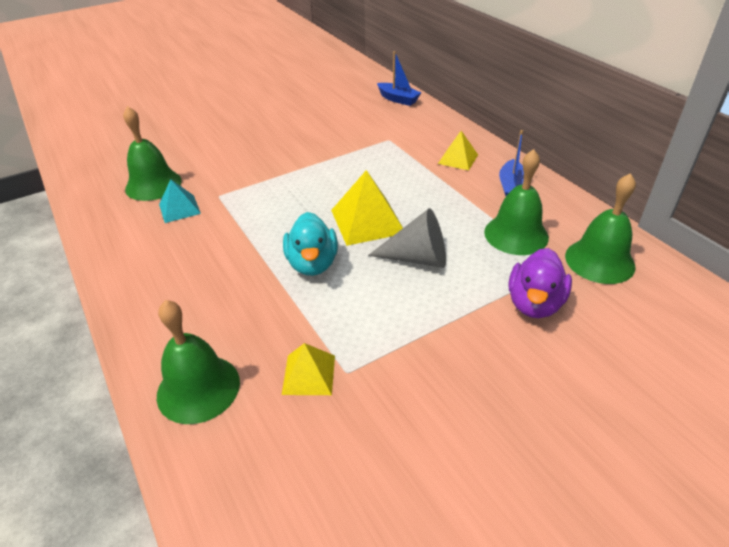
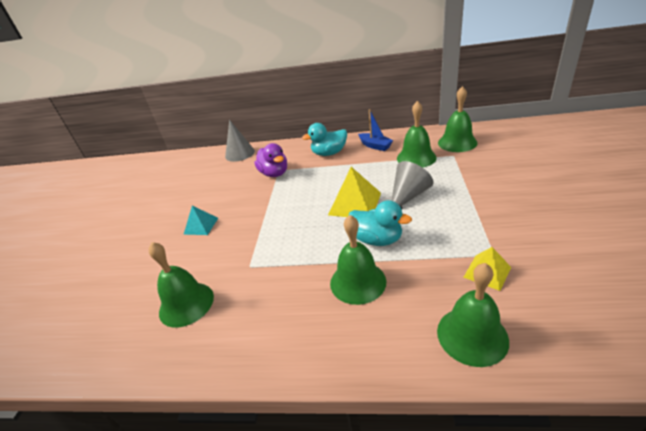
camera: 50 degrees left, 5 degrees down
turquoise pyramid [159,179,201,223] -> turquoise pyramid moved to [184,205,218,235]
blue boat [377,51,421,106] -> grey cone [225,120,255,162]
yellow pyramid [438,131,478,170] -> turquoise duck [302,123,347,156]
purple duck [508,248,572,318] -> purple duck moved to [254,143,287,177]
none -> green bell [330,215,386,305]

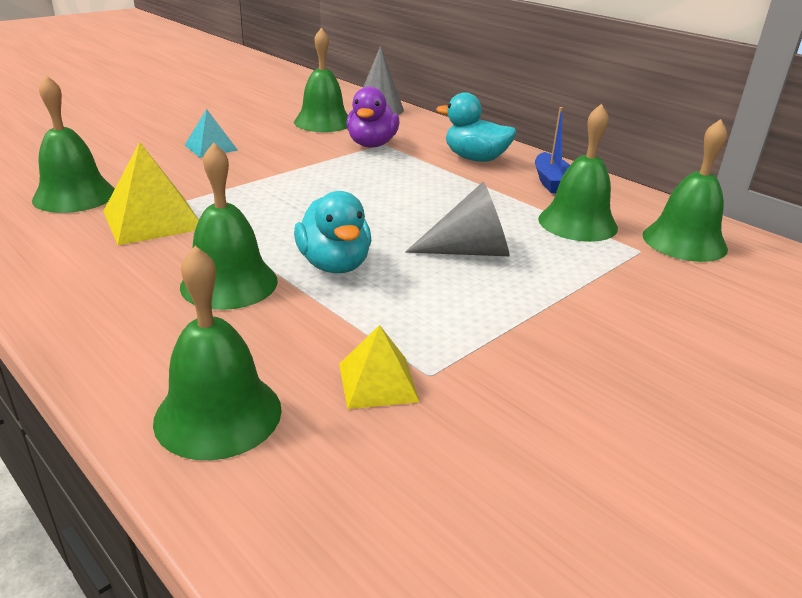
camera: 35 degrees right, 5 degrees down
yellow pyramid [328,167,381,217] -> yellow pyramid moved to [103,142,199,245]
none -> green bell [294,28,348,132]

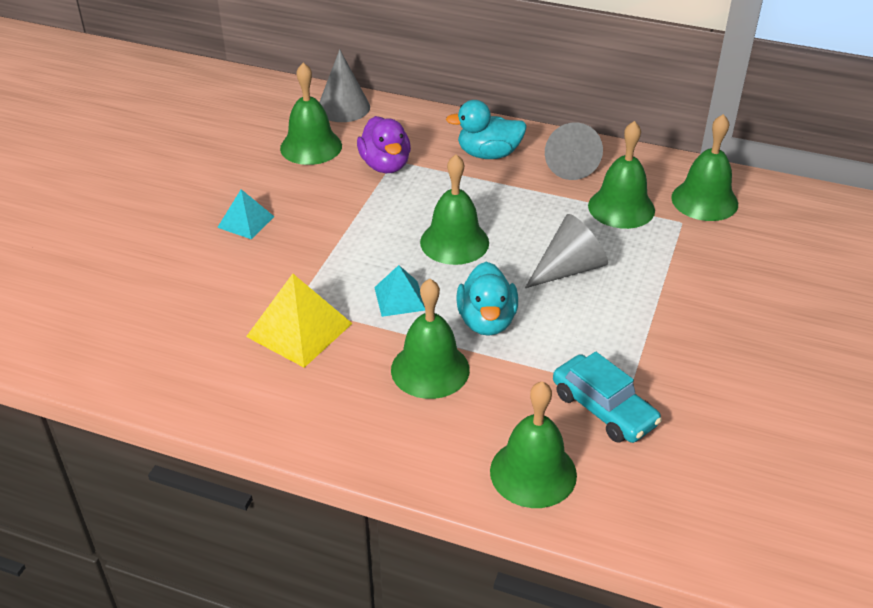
camera: 25 degrees left, 10 degrees up
green bell [32,75,115,213] -> green bell moved to [420,154,489,265]
turquoise duck [294,191,371,273] -> turquoise duck turned 45 degrees clockwise [456,262,518,336]
yellow pyramid [339,325,420,409] -> turquoise car [553,352,662,443]
blue boat [535,107,570,193] -> grey cone [545,123,603,180]
none -> turquoise pyramid [374,265,425,317]

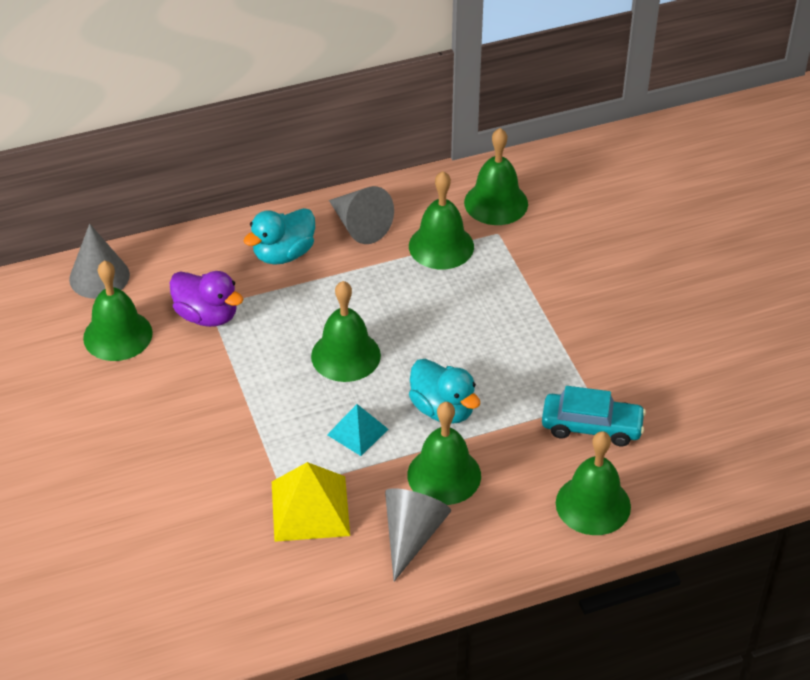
camera: 40 degrees left, 5 degrees up
turquoise pyramid [217,189,275,239] -> none
grey cone [525,214,608,288] -> grey cone moved to [385,488,451,581]

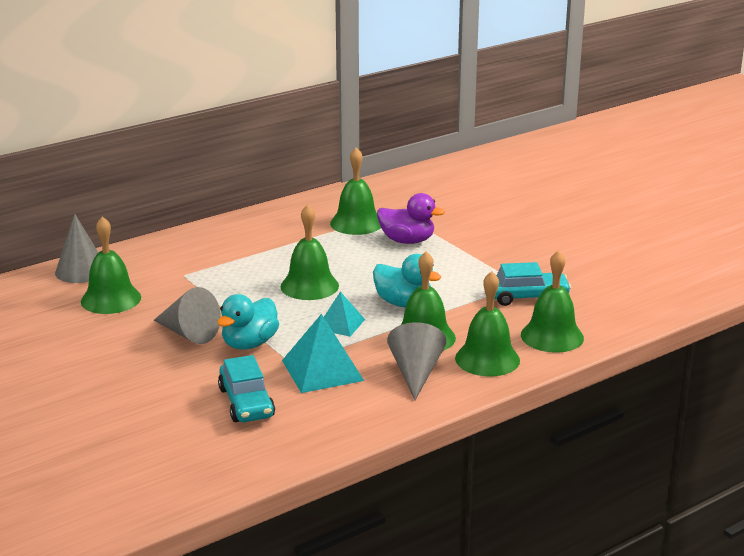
camera: 15 degrees left, 20 degrees down
purple duck [170,271,243,327] -> purple duck moved to [377,193,445,244]
turquoise duck [244,208,315,265] -> turquoise duck moved to [217,294,279,350]
yellow pyramid [272,462,350,542] -> turquoise pyramid [282,314,364,393]
grey cone [329,186,394,244] -> grey cone moved to [153,287,221,344]
green bell [464,128,528,225] -> green bell moved to [455,271,520,377]
none -> turquoise car [218,355,275,422]

